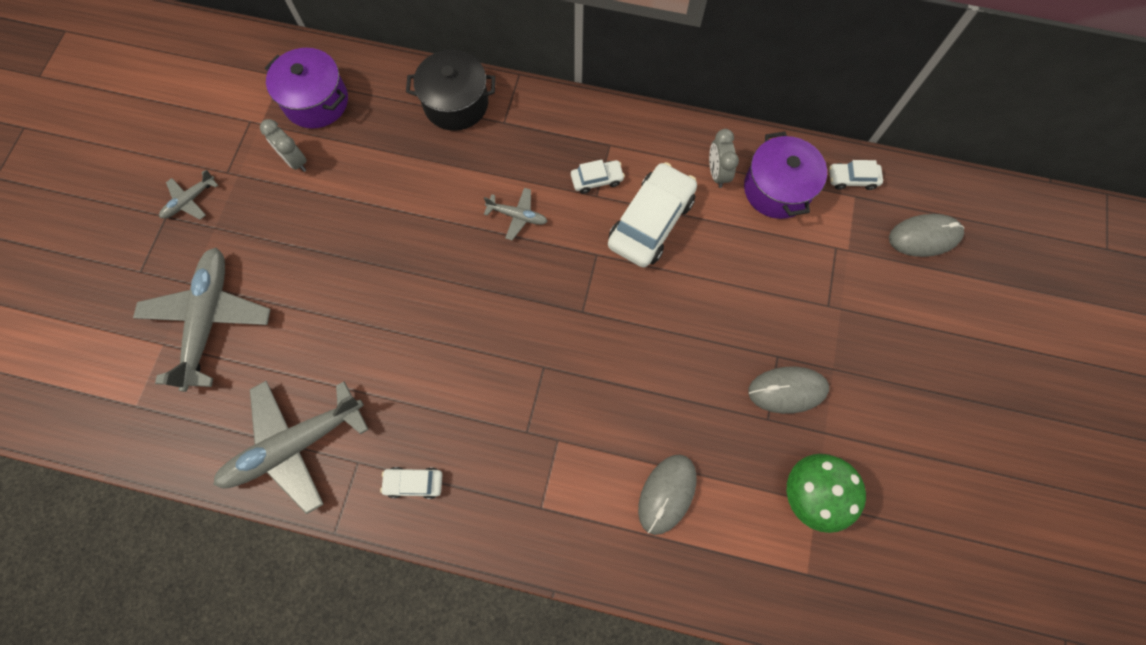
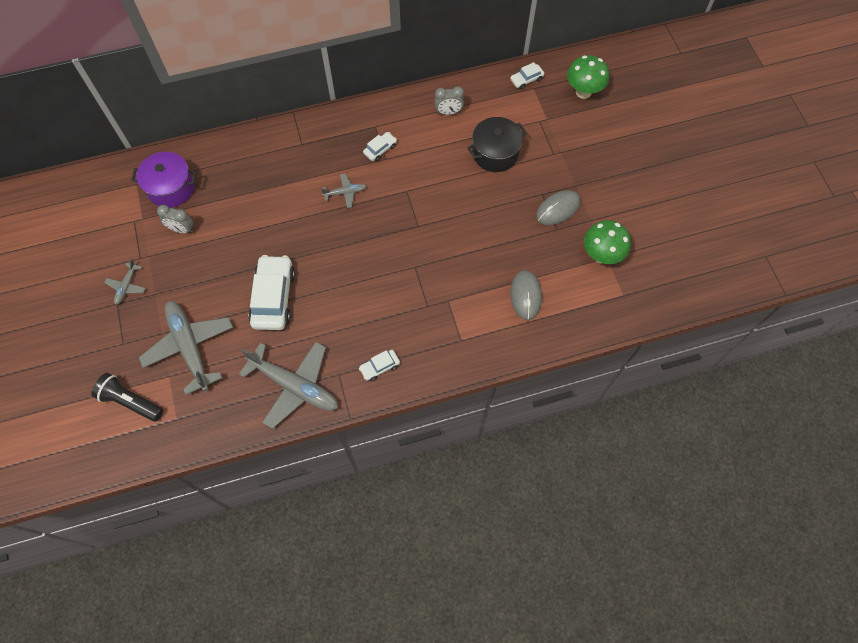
camera: 30 degrees left, 5 degrees down
grey plane [213,381,369,514] -> grey plane turned 90 degrees counterclockwise [239,342,338,429]
black pot [406,50,496,131] -> black pot moved to [467,117,527,172]
white car [608,162,697,268] -> white car moved to [249,255,295,330]
grey clock [709,129,739,188] -> grey clock turned 60 degrees counterclockwise [434,86,464,115]
purple pot [744,132,827,219] -> none
grey mouse [889,214,964,257] -> green mushroom [567,55,609,99]
none -> black flashlight [92,373,163,422]

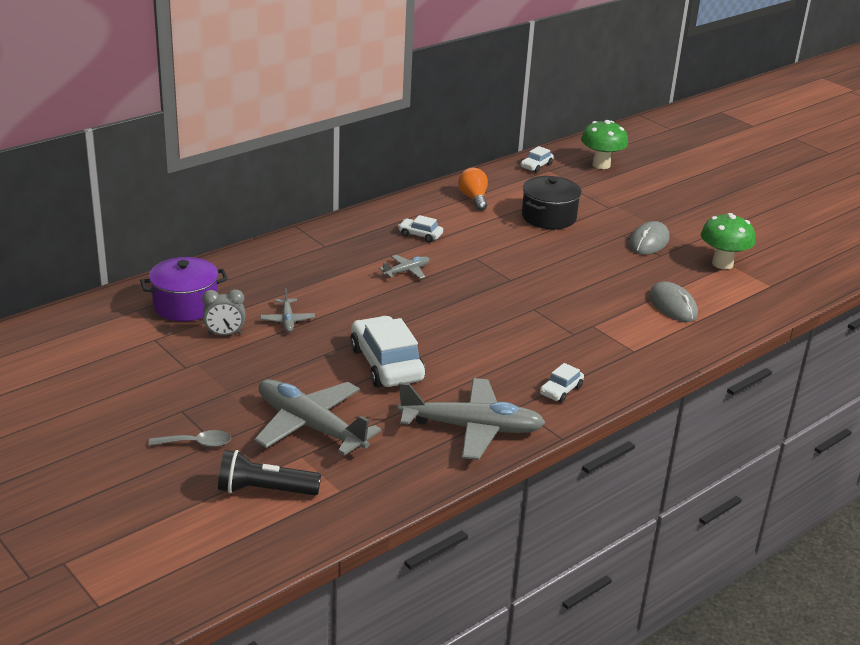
camera: 25 degrees left, 35 degrees down
grey plane [104,259,146,305] -> grey plane moved to [260,288,315,332]
white car [363,132,397,162] -> white car turned 90 degrees counterclockwise [398,215,443,242]
grey clock [434,86,464,115] -> orange light bulb [458,168,488,211]
none -> grey spoon [149,430,231,447]

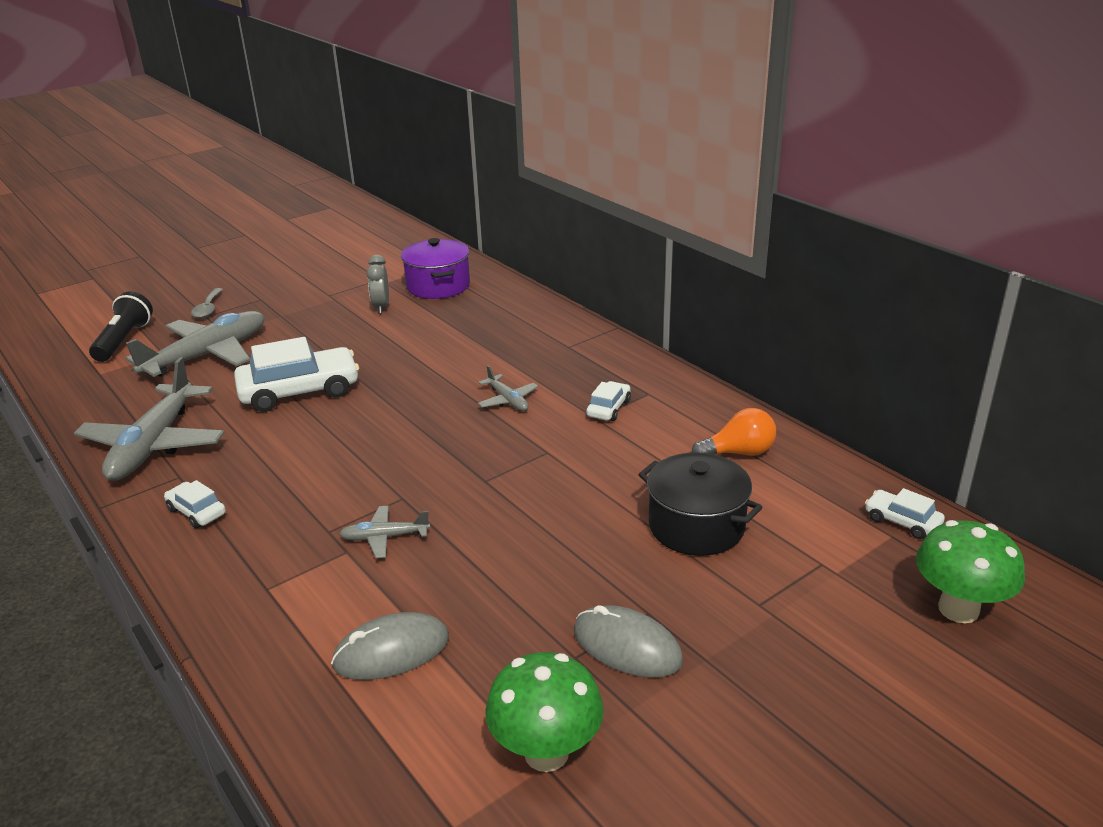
camera: 95 degrees right, 0 degrees up
grey plane [260,288,315,332] -> grey plane moved to [339,506,430,558]

